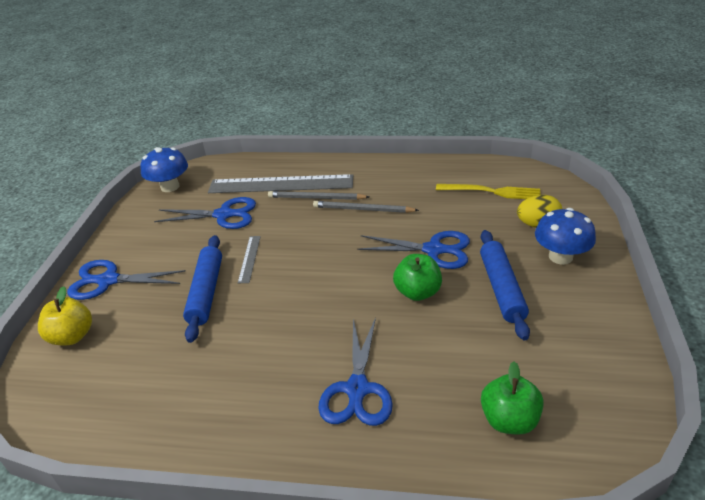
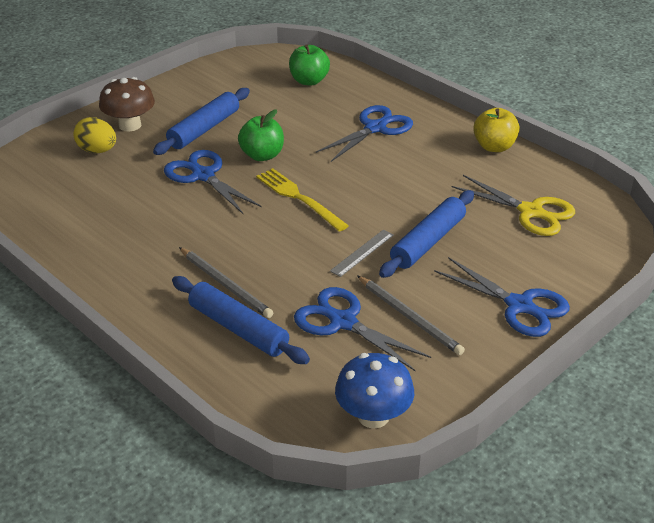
camera: 145 degrees left, 0 degrees up
yellow apple [38,286,92,345] -> yellow apple moved to [473,108,520,152]
grey ruler [208,174,353,193] -> blue rolling pin [172,276,310,364]
grey pencil [313,201,419,213] -> grey pencil moved to [357,275,465,355]
yellow fork [436,184,541,199] -> yellow fork moved to [256,168,349,232]
blue mushroom [535,208,596,265] -> brown mushroom [99,77,155,131]
none -> yellow scissors [452,175,575,236]

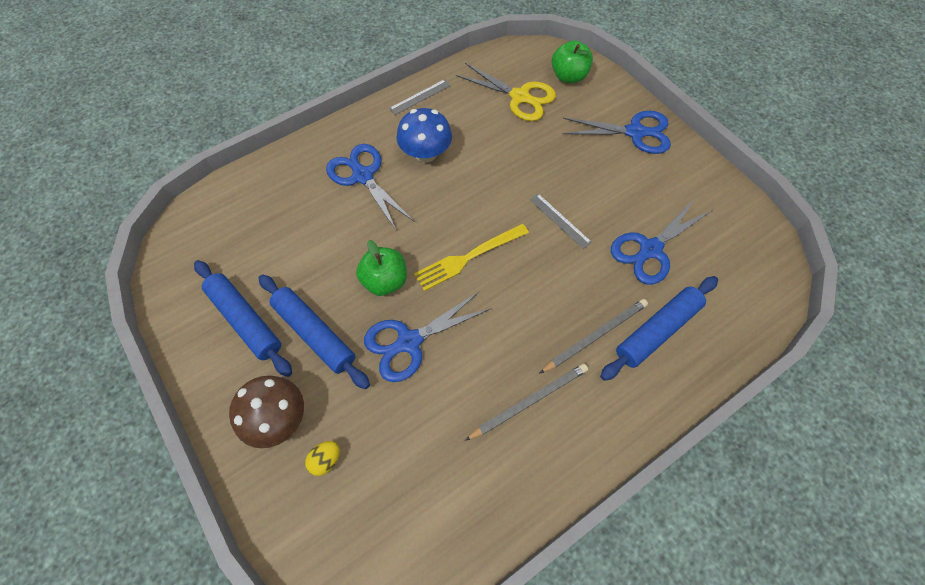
camera: 80 degrees left, 25 degrees up
yellow egg [74,117,116,153] -> yellow egg [305,441,340,476], size x0.63
green apple [289,44,330,86] -> green apple moved to [552,40,593,83]
blue mushroom [335,353,414,429] -> blue mushroom moved to [397,108,452,163]
grey pencil [357,275,465,355] -> grey pencil moved to [465,364,588,441]
blue rolling pin [379,190,474,278] -> blue rolling pin moved to [194,260,292,377]
blue scissors [434,257,570,337] -> blue scissors turned 45 degrees clockwise [563,111,671,154]
yellow scissors [452,175,575,236] -> yellow scissors turned 75 degrees clockwise [456,63,556,121]
yellow apple [473,108,520,152] -> grey ruler [389,79,451,115]

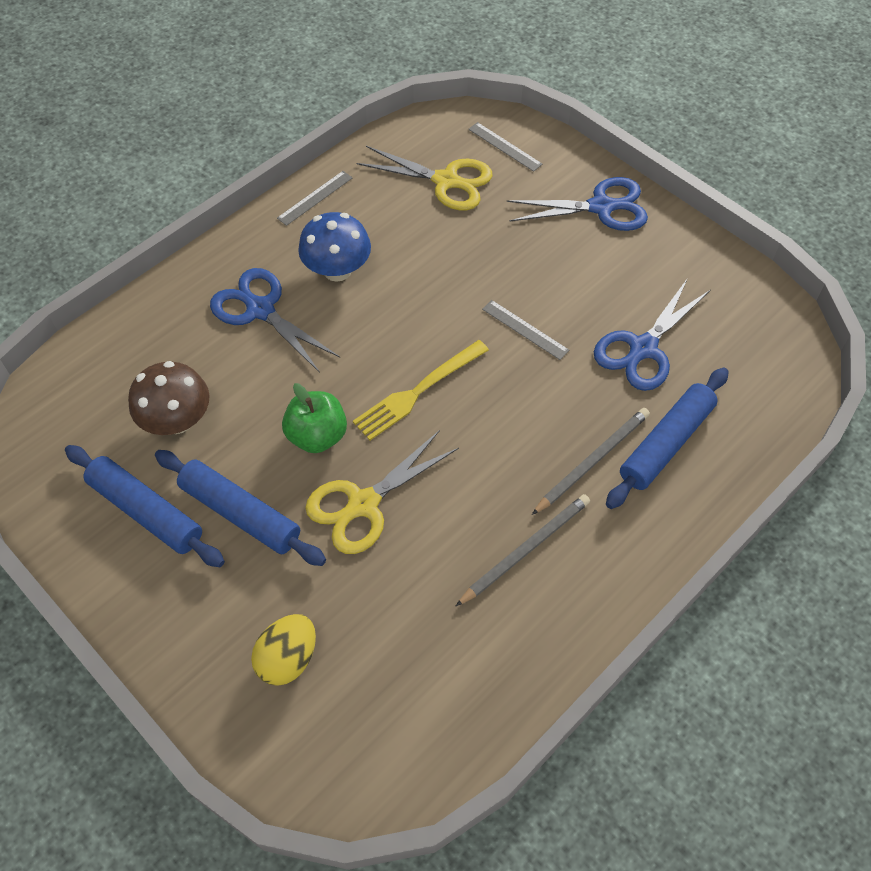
camera: 10 degrees left, 5 degrees down
brown mushroom [229,376,304,448] -> brown mushroom moved to [128,361,210,435]
yellow egg [305,441,340,476] -> yellow egg [251,614,316,686], size x1.60
blue scissors [364,292,491,382] -> yellow scissors [305,430,459,554]
green apple [552,40,593,83] -> grey ruler [468,122,542,172]

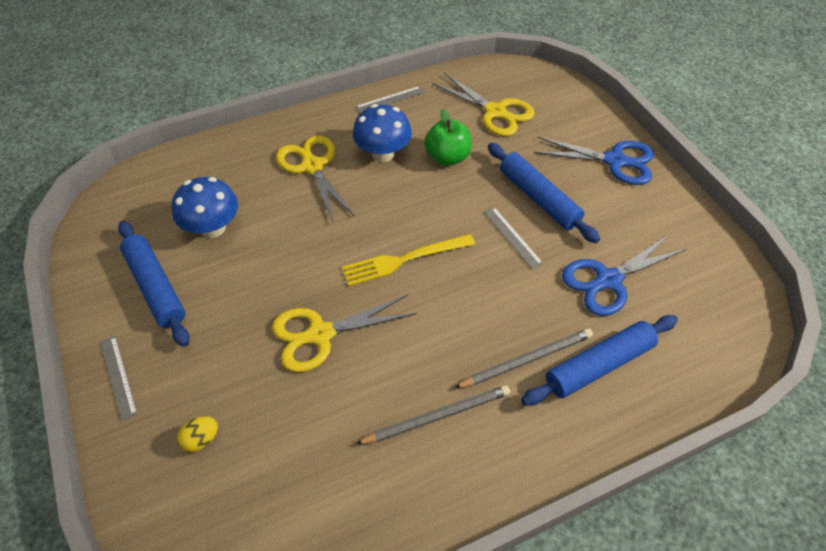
camera: 20 degrees right, 5 degrees down
brown mushroom [128,361,210,435] -> blue mushroom [172,177,238,238]
blue rolling pin [155,450,326,566] -> blue rolling pin moved to [488,143,600,243]
blue scissors [210,268,340,373] -> yellow scissors [276,135,355,223]
yellow egg [251,614,316,686] -> yellow egg [177,416,218,452], size x0.63
green apple [282,383,347,453] -> green apple moved to [424,109,471,166]
grey ruler [468,122,542,172] -> grey ruler moved to [100,336,137,421]

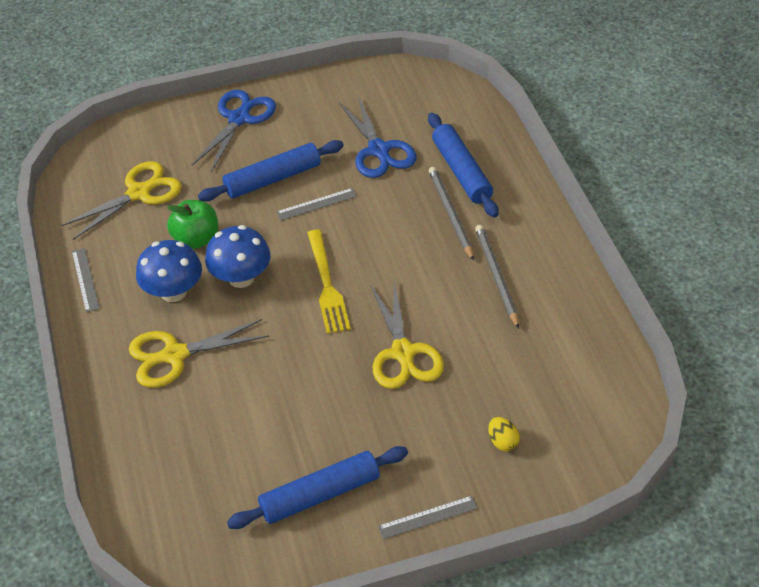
camera: 80 degrees left, 5 degrees down
blue mushroom [172,177,238,238] -> blue mushroom moved to [205,225,271,288]

